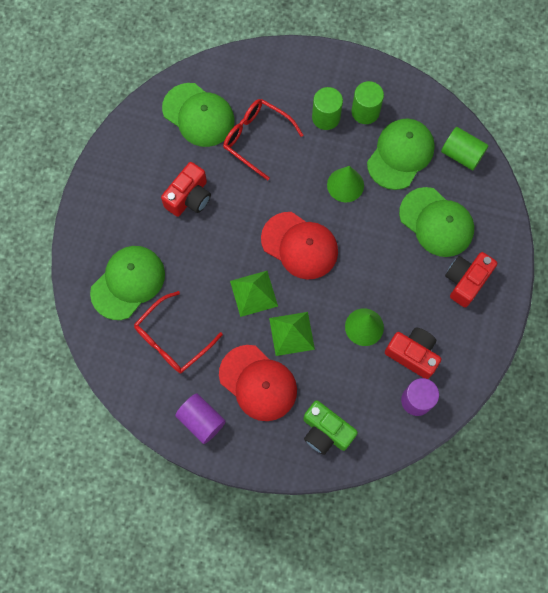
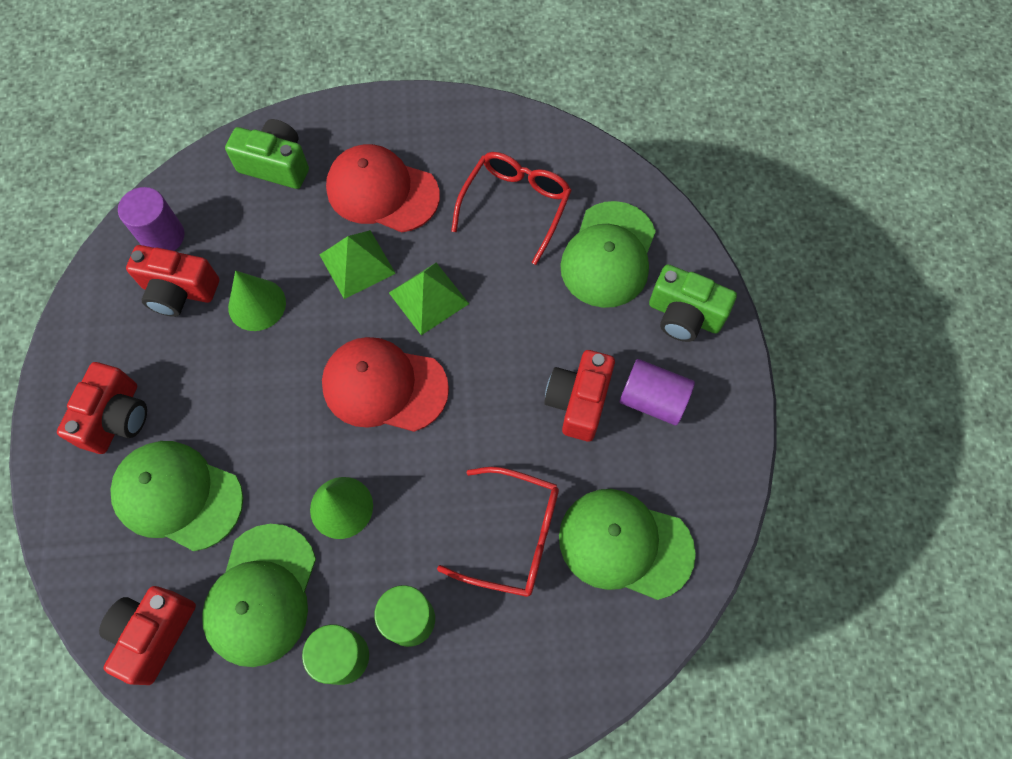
camera: 160 degrees right, 5 degrees down
purple cylinder [175,393,226,444] -> purple cylinder moved to [619,359,695,425]
green cylinder [441,127,489,170] -> red camera [99,586,196,685]
none -> green camera [649,264,737,342]

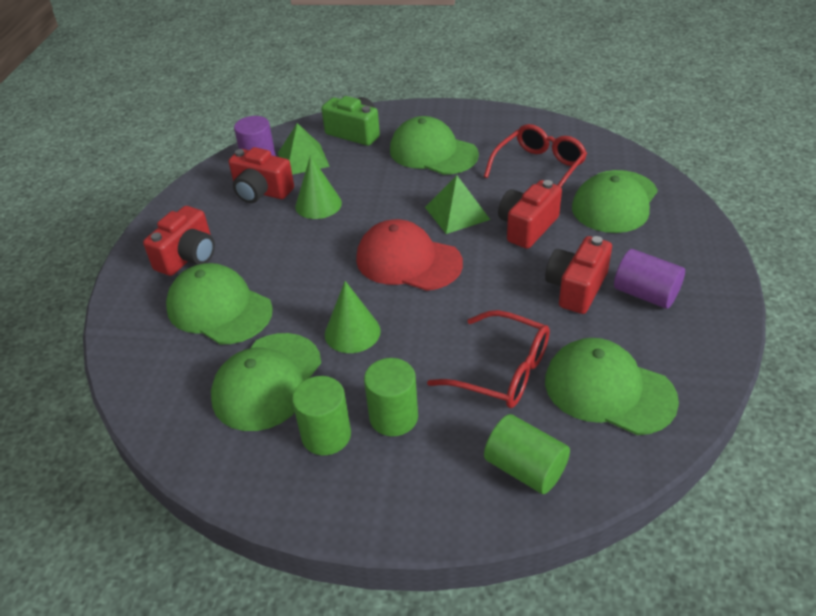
camera: 15 degrees right, 25 degrees down
red camera [99,586,196,685] -> red camera moved to [498,180,562,249]
green pyramid [320,230,396,299] -> green pyramid moved to [278,123,330,175]
red cap [326,144,440,232] -> green cap [390,116,479,175]
green camera [649,264,737,342] -> none
none -> green cylinder [484,414,570,494]

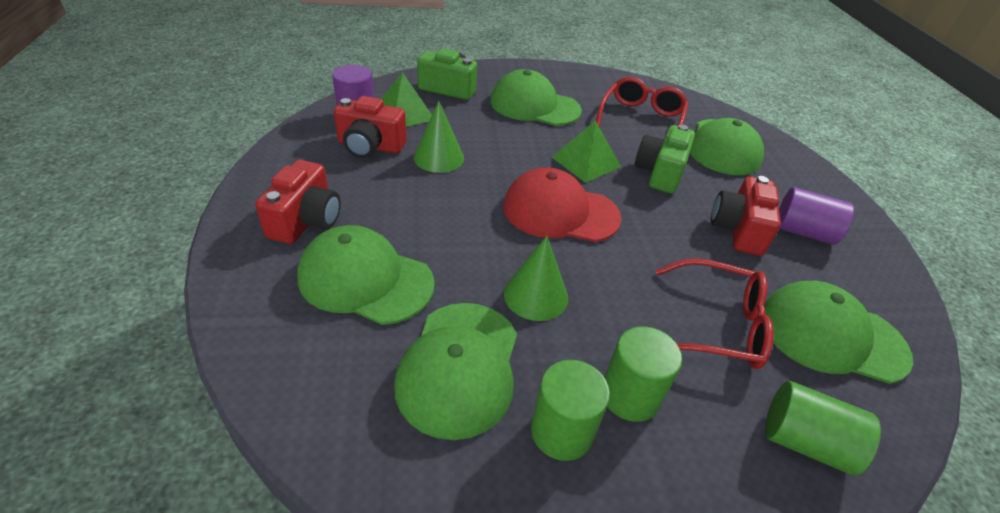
camera: 20 degrees left, 0 degrees up
red camera [498,180,562,249] -> green camera [635,124,695,194]

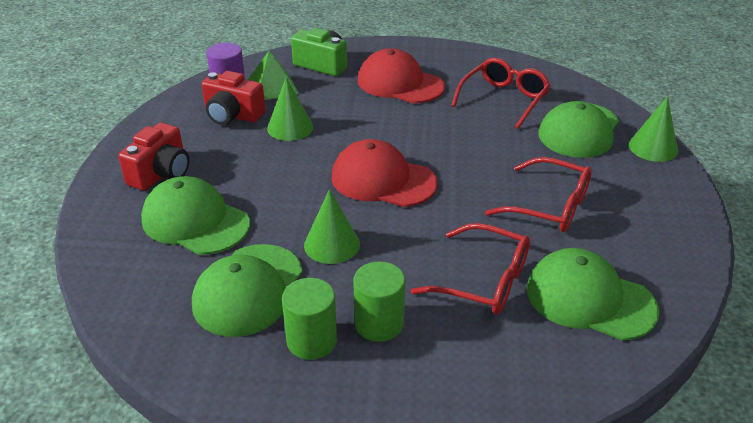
camera: 15 degrees right, 5 degrees down
green cap [491,69,582,126] -> red cap [358,48,445,103]
green pyramid [552,120,621,183] -> none
green camera [635,124,695,194] -> none
red camera [711,176,781,256] -> red glasses [485,157,592,232]
green cylinder [765,381,881,475] -> none
purple cylinder [779,187,854,245] -> none
none -> green cone [629,96,678,162]

